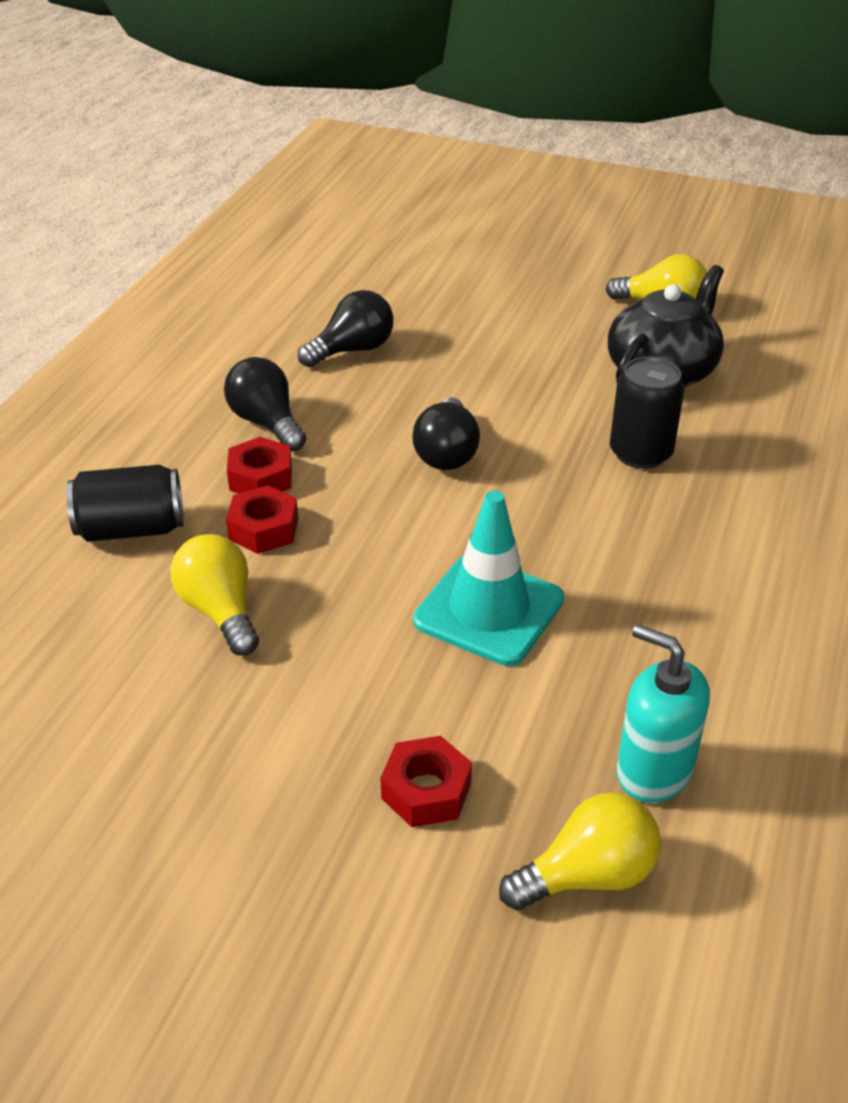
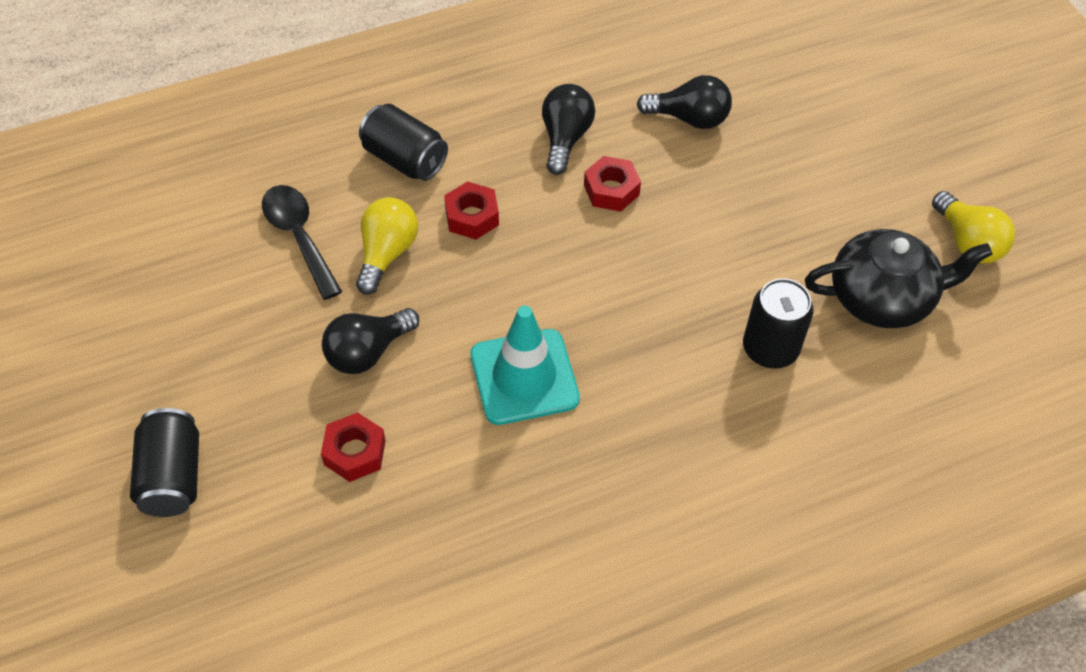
camera: 45 degrees right, 15 degrees up
red nut [227,437,292,493] -> red nut moved to [584,156,641,211]
black light bulb [412,397,480,470] -> black light bulb moved to [322,308,419,374]
yellow light bulb [499,792,661,910] -> none
turquoise soap dispenser [616,624,710,803] -> none
none -> black can [130,408,199,517]
none -> black spoon [262,185,342,300]

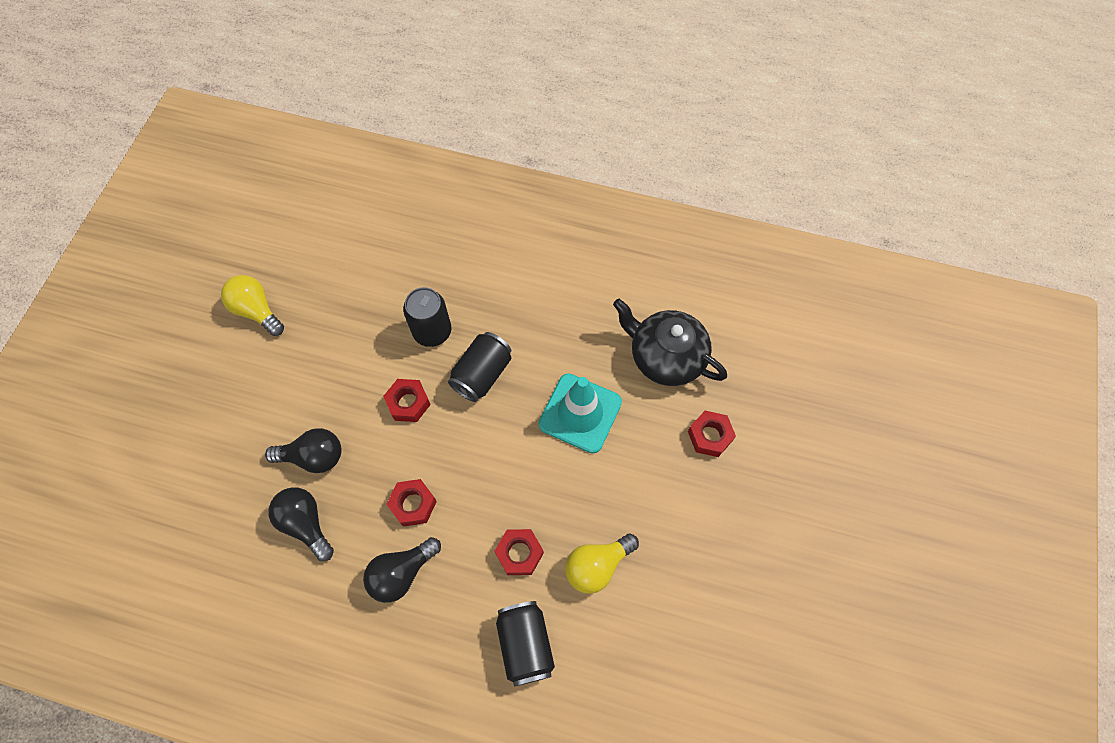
camera: 140 degrees left, 10 degrees up
black can [130,408,199,517] -> black can moved to [448,332,511,402]
black spoon [262,185,342,300] -> none
black light bulb [322,308,419,374] -> black light bulb moved to [265,428,341,473]
black teapot [805,229,993,328] -> black teapot moved to [613,299,727,386]
yellow light bulb [932,191,1015,263] -> yellow light bulb turned 60 degrees counterclockwise [221,275,284,336]
none -> red nut [383,379,431,422]

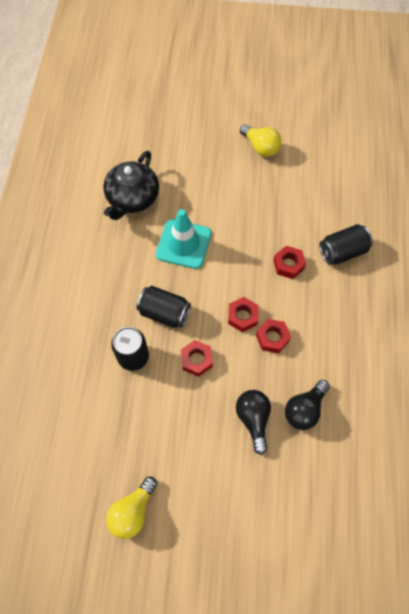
camera: 100 degrees left, 0 degrees up
black light bulb [363,537,441,603] -> none
yellow light bulb [565,533,639,594] -> yellow light bulb moved to [240,124,282,157]
red nut [688,411,736,457] -> red nut moved to [228,297,258,332]

